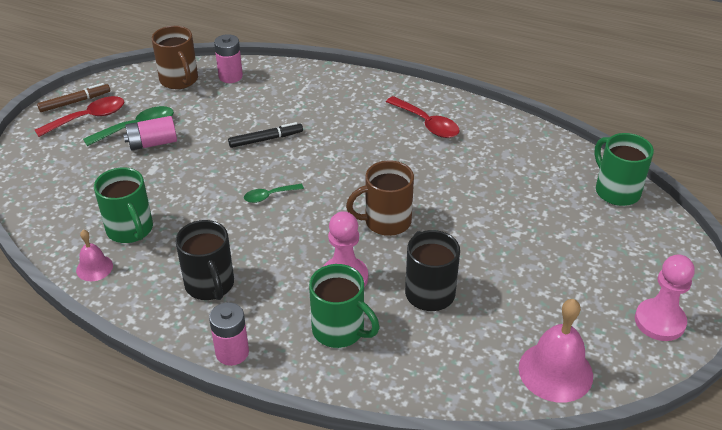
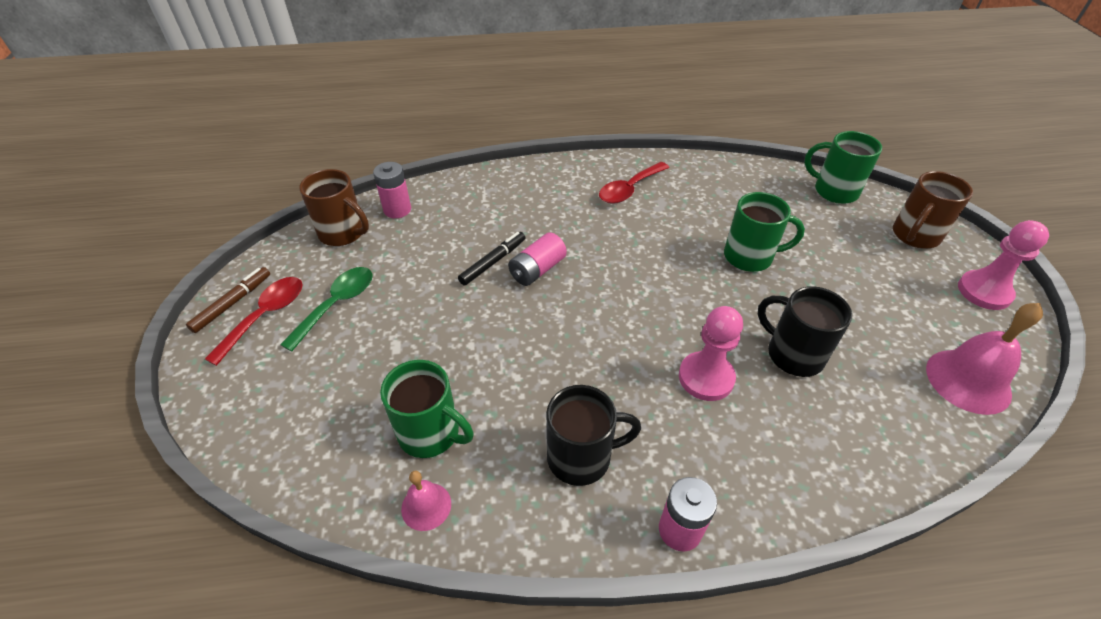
camera: 30 degrees left, 5 degrees up
pink battery [123,116,177,150] -> pink battery moved to [508,233,567,286]
black mug [176,220,234,300] -> black mug turned 45 degrees counterclockwise [546,385,641,486]
green spoon [244,184,304,203] -> none
green mug [309,264,379,348] -> green mug moved to [724,192,805,272]
brown mug [346,160,414,236] -> brown mug moved to [893,171,973,249]
red spoon [386,96,460,138] -> red spoon turned 120 degrees clockwise [599,162,669,204]

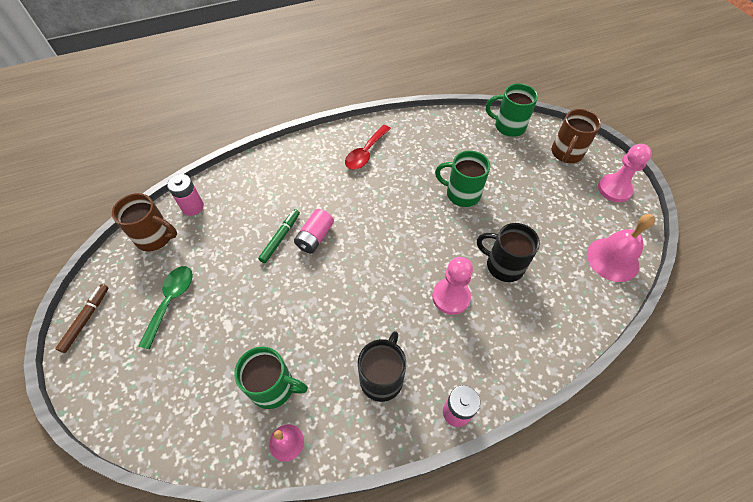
camera: 15 degrees left, 10 degrees up
red spoon [205,277,303,366] -> none
black marker [458,232,526,285] -> green marker [258,209,300,263]
black mug [546,385,641,486] -> black mug turned 45 degrees counterclockwise [358,331,406,402]
green mug [724,192,805,272] -> green mug turned 150 degrees counterclockwise [435,151,490,207]

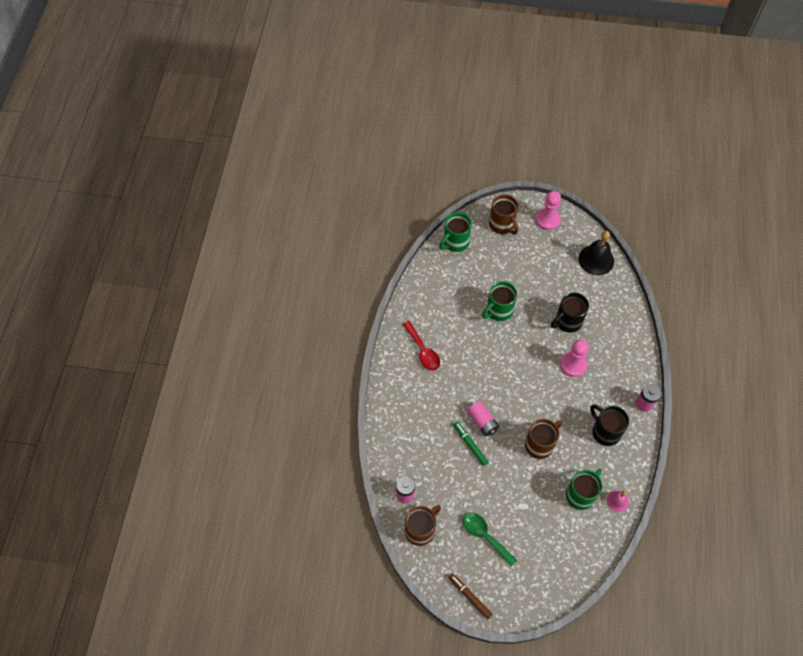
camera: 60 degrees left, 5 degrees up
pink bell [587,214,655,282] -> black bell [579,231,614,276]
none -> brown mug [525,419,562,459]

